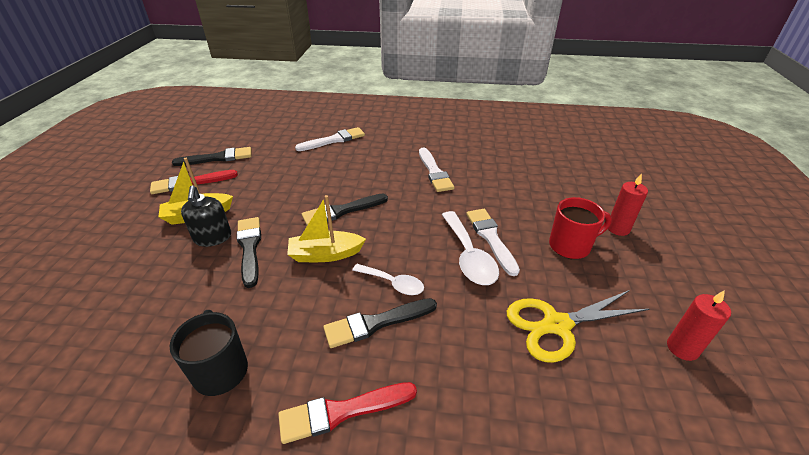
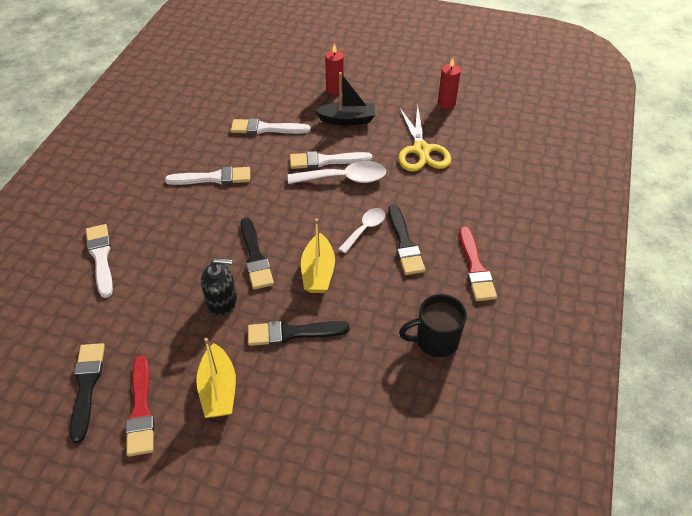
camera: 80 degrees left, 10 degrees up
black soap dispenser [181,186,231,247] -> black soap dispenser moved to [201,258,237,316]
red mug [549,197,612,259] -> black boat [315,72,375,126]
none -> white brush [231,118,310,134]

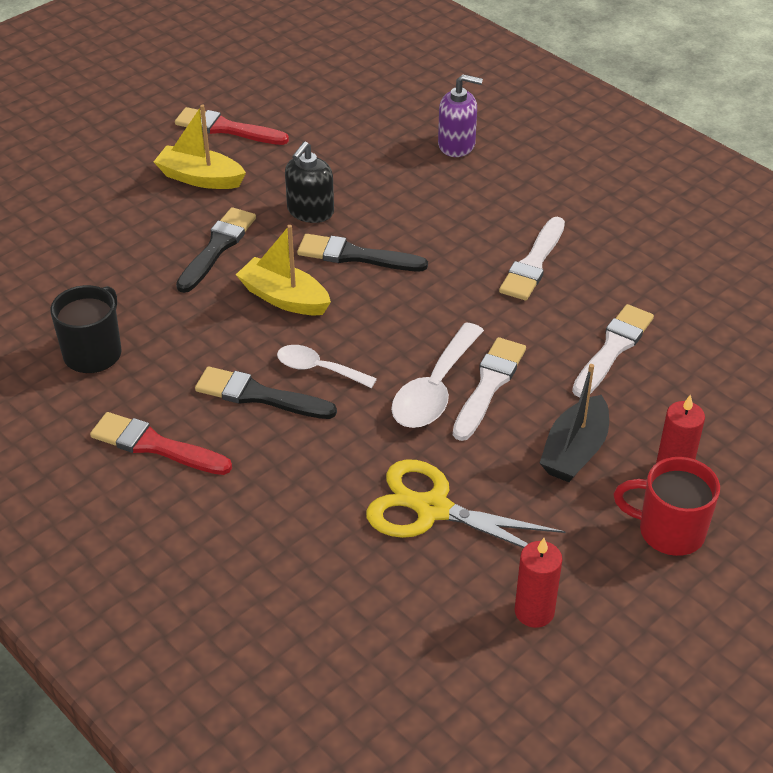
camera: 120 degrees right, 5 degrees down
black brush [70,343,105,443] -> none
white brush [86,224,113,298] -> purple soap dispenser [438,74,483,157]
white spoon [339,208,385,253] -> white spoon turned 135 degrees clockwise [277,345,377,388]
none -> red mug [614,457,720,556]

